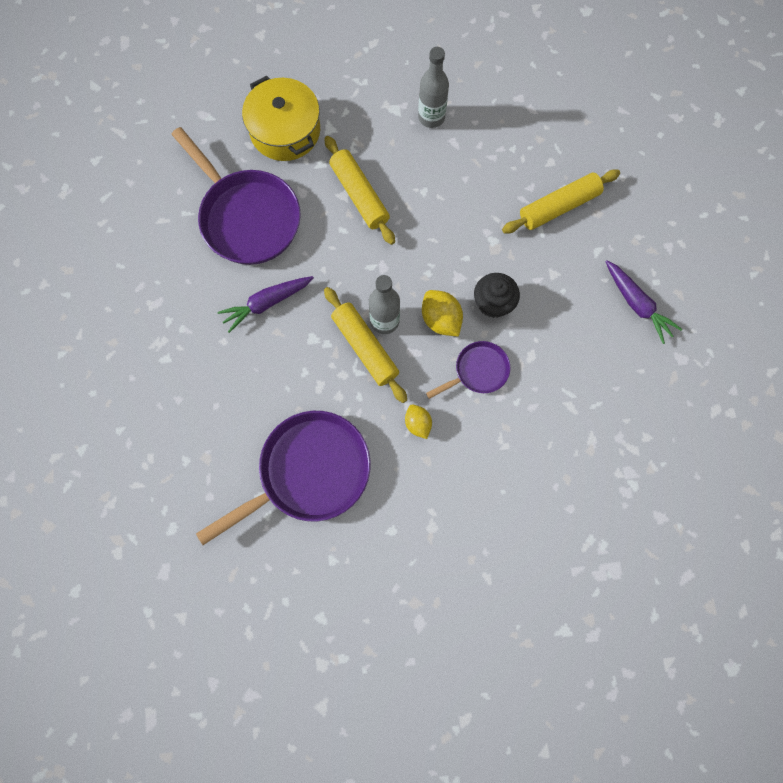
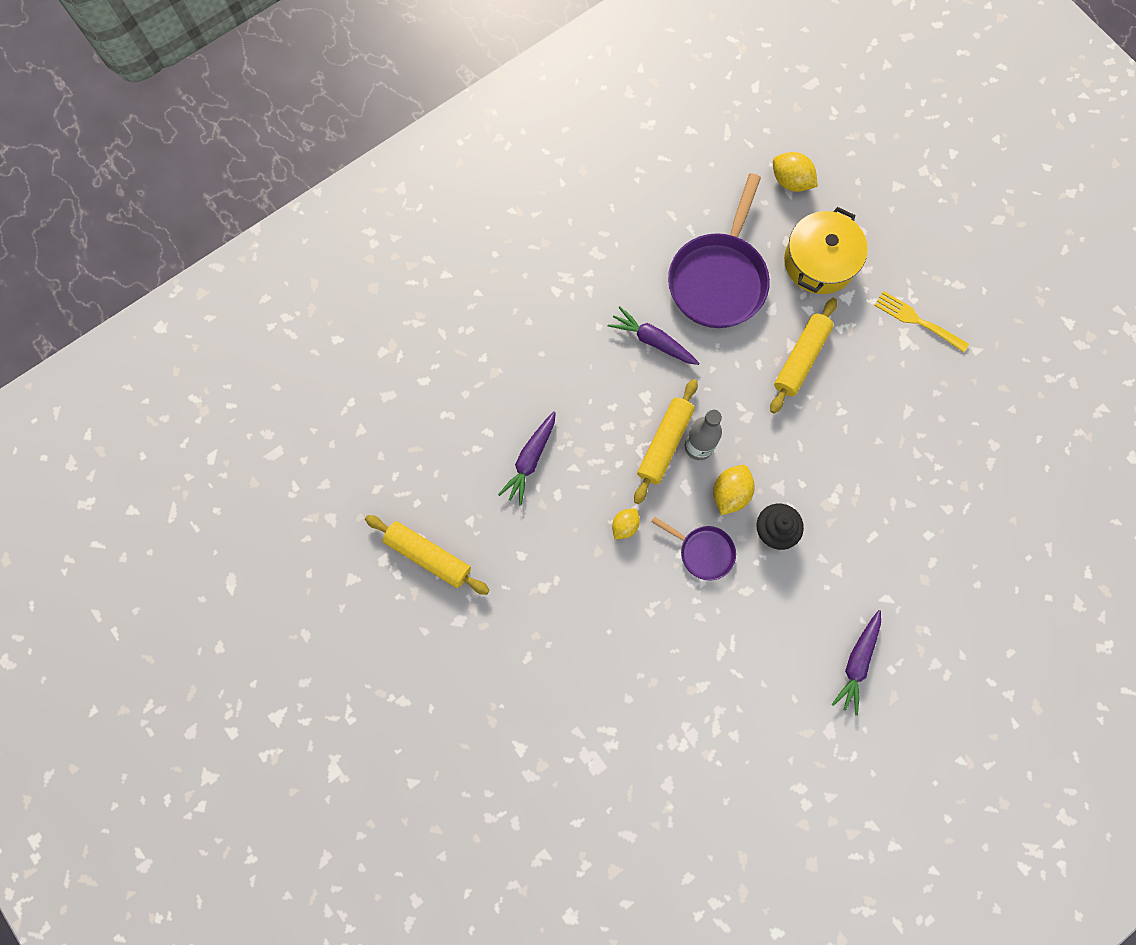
camera: 60 degrees right, 0 degrees up
purple pan [196,411,371,545] -> purple carrot [498,411,556,505]
grey bottle [418,47,449,128] -> none
yellow rolling pin [502,169,620,233] -> yellow rolling pin moved to [365,515,490,595]
none -> yellow lemon [773,152,818,192]
none -> yellow fork [874,291,969,352]

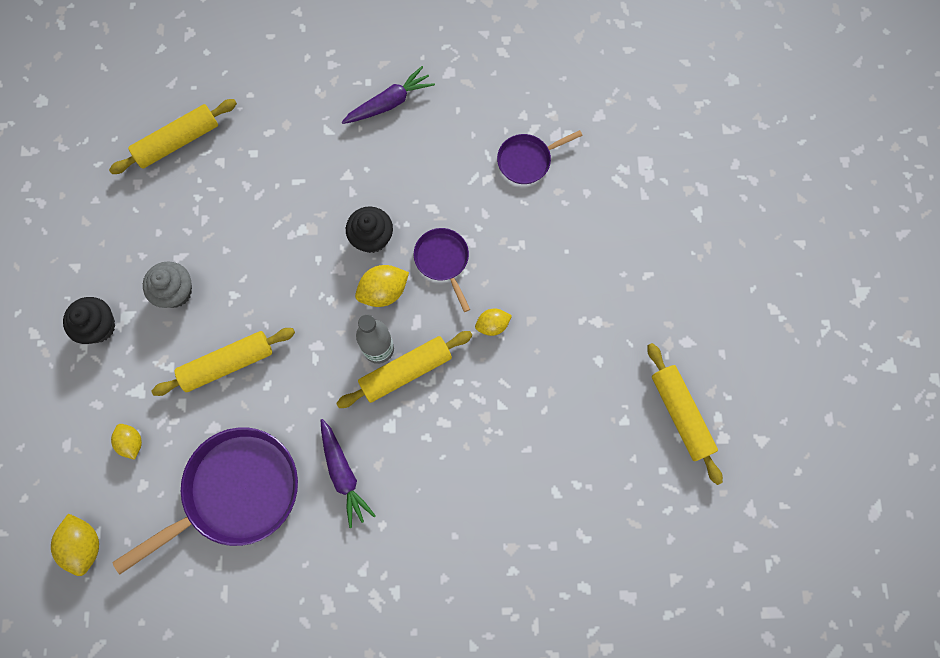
camera: 145 degrees left, 0 degrees up
purple carrot [498,411,556,505] -> none
yellow pot [784,207,868,294] -> yellow lemon [111,424,142,460]
yellow fork [874,291,969,352] -> black cupcake [63,297,115,344]
none -> yellow rolling pin [109,99,237,174]
none -> grey cupcake [143,262,192,308]
none -> purple pan [497,130,583,184]

